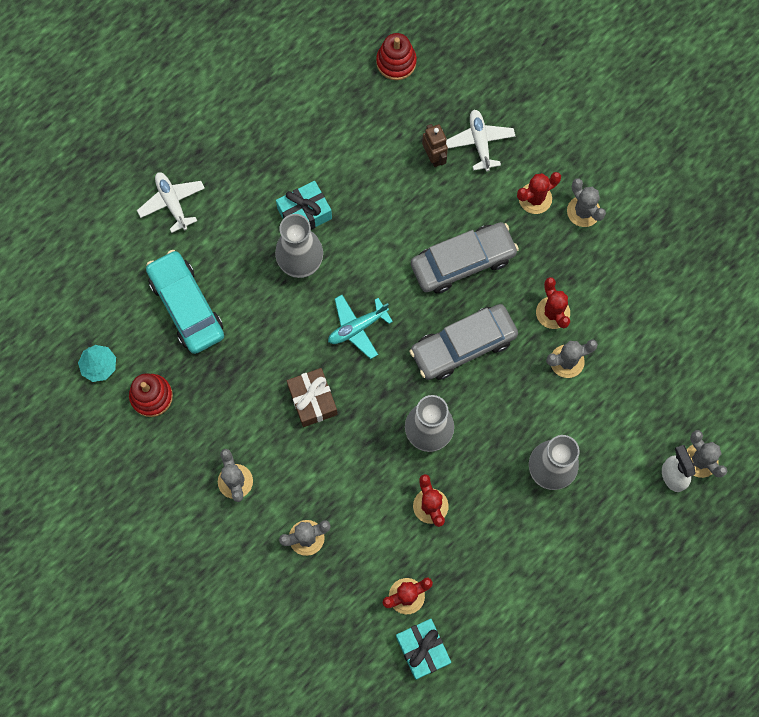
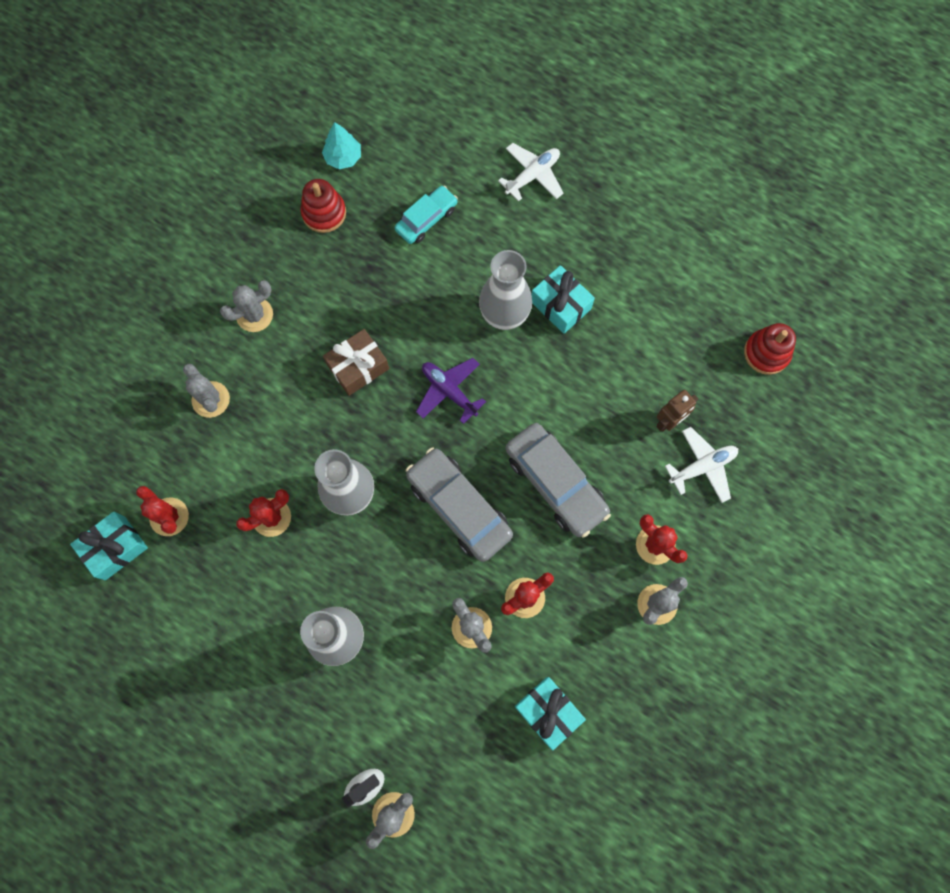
camera: 75 degrees right, 0 degrees up
turquoise car [146,250,224,354] -> turquoise car [395,185,458,244], size x0.61
turquoise plane [328,295,393,359] -> purple plane [416,358,486,424]
none -> turquoise gift [515,677,586,750]

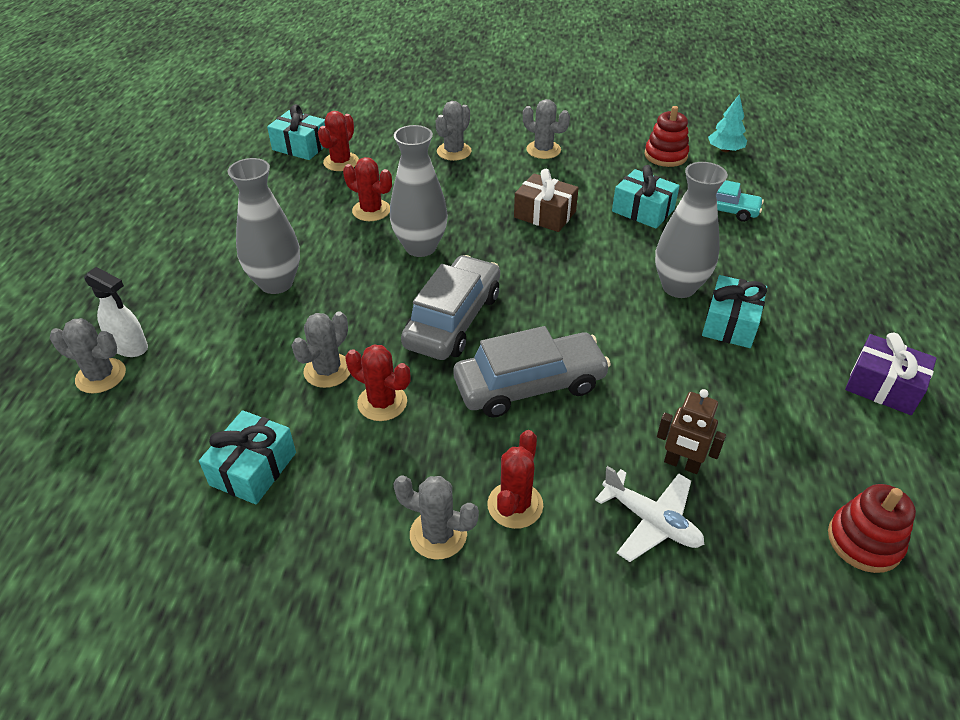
camera: 65 degrees right, 30 degrees down
purple plane [416,358,486,424] -> none
white plane [498,143,564,201] -> none
grey car [506,423,611,538] -> grey car turned 135 degrees counterclockwise [453,326,611,418]
none -> turquoise gift [612,165,680,229]
none -> purple gift [845,333,937,415]

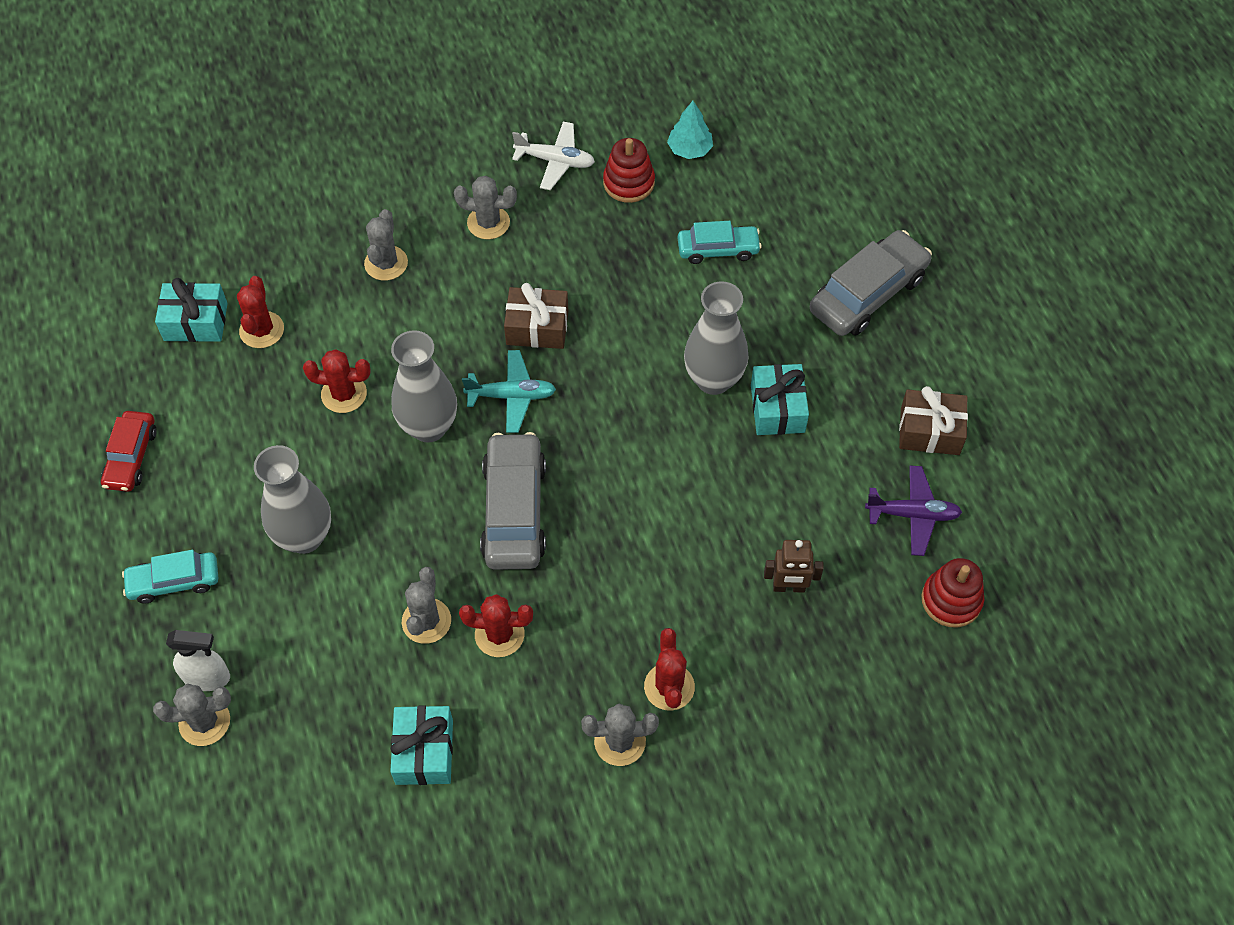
camera: 25 degrees left, 15 degrees up
grey car [453,326,611,418] -> grey car moved to [810,230,932,336]
white plane [595,466,704,562] -> white plane moved to [512,122,595,190]
turquoise gift [612,165,680,229] -> none
purple gift [845,333,937,415] -> brown gift [899,386,968,455]
none -> red car [101,411,157,492]
none -> turquoise car [122,550,218,604]
none -> turquoise plane [462,350,556,433]
none -> purple plane [865,465,962,556]

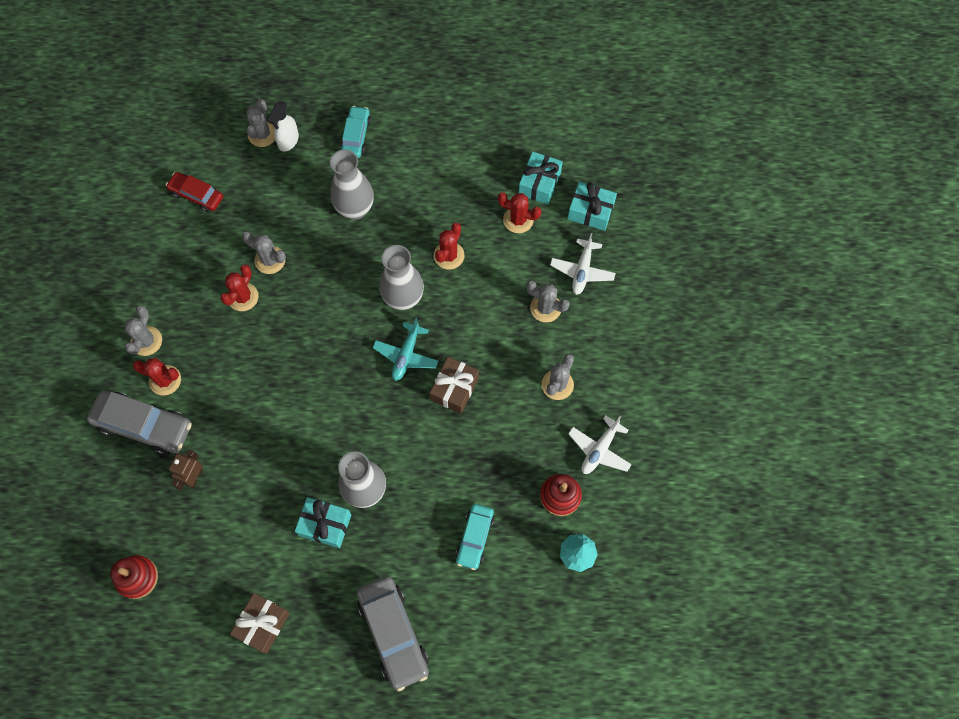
camera: 110 degrees right, 10 degrees up
red car [101,411,157,492] -> red car moved to [166,172,223,212]
turquoise gift [390,705,453,785] -> turquoise gift moved to [568,182,617,231]
grey car [480,432,546,570] -> grey car moved to [87,390,192,455]
purple plane [865,465,962,556] -> none
none -> white plane [550,233,616,295]

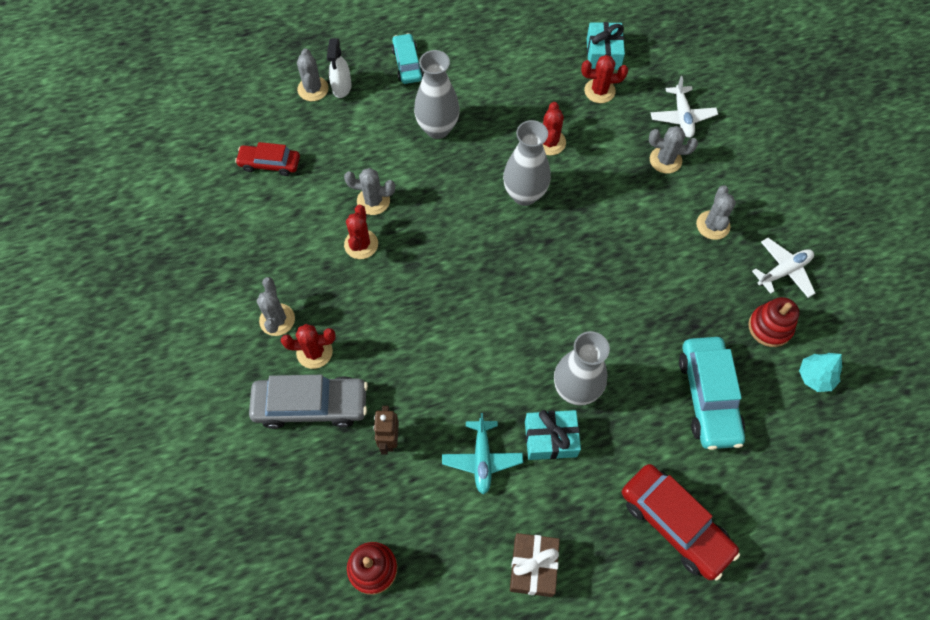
camera: 20 degrees left, 5 degrees down
grey car [357,576,429,691] -> red car [622,464,740,581]
turquoise plane [373,318,439,381] -> turquoise plane moved to [442,413,523,495]
brown gift [430,357,479,414] -> none
turquoise car [456,504,494,570] -> turquoise car [679,337,745,450], size x1.63
turquoise gift [568,182,617,231] -> none
white plane [568,415,632,474] -> white plane turned 135 degrees counterclockwise [752,238,815,298]

